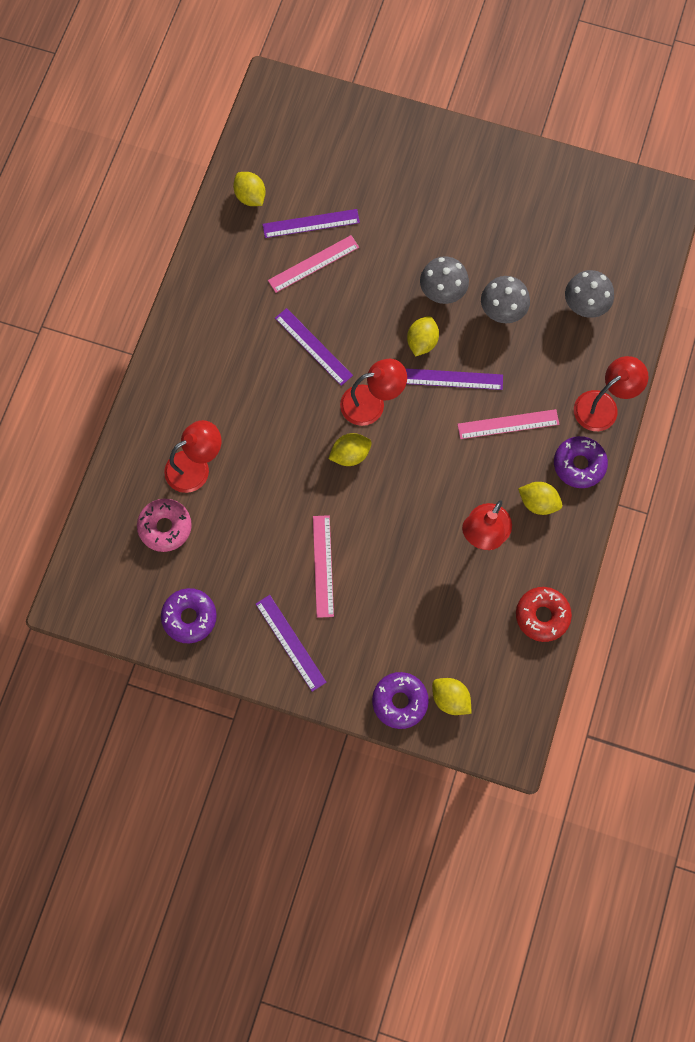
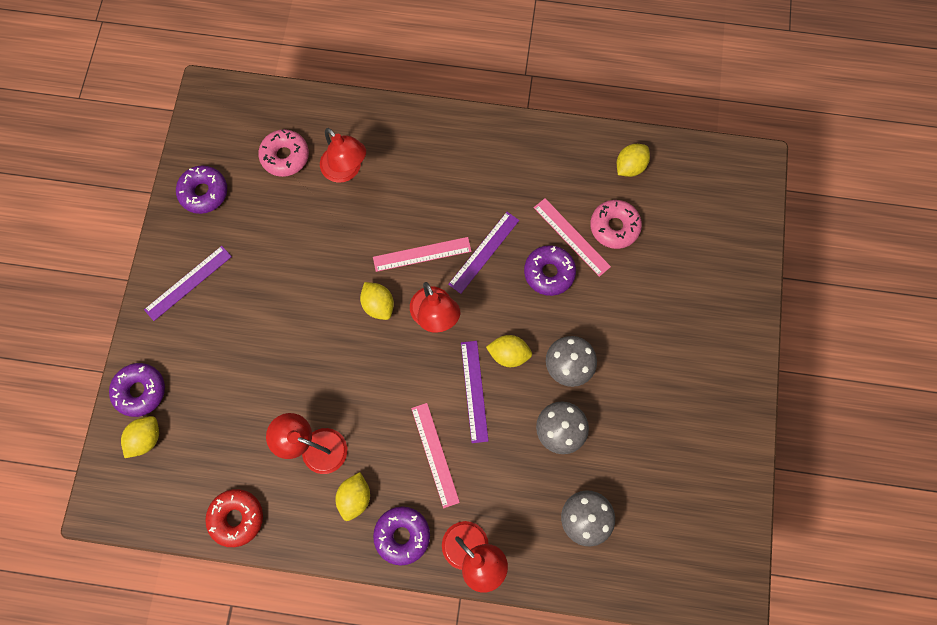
camera: 80 degrees right, 0 degrees up
purple ruler [262,209,360,238] -> pink donut [590,200,642,249]
pink ruler [313,515,334,618] -> pink ruler moved to [373,237,472,272]
none -> purple donut [524,245,576,296]

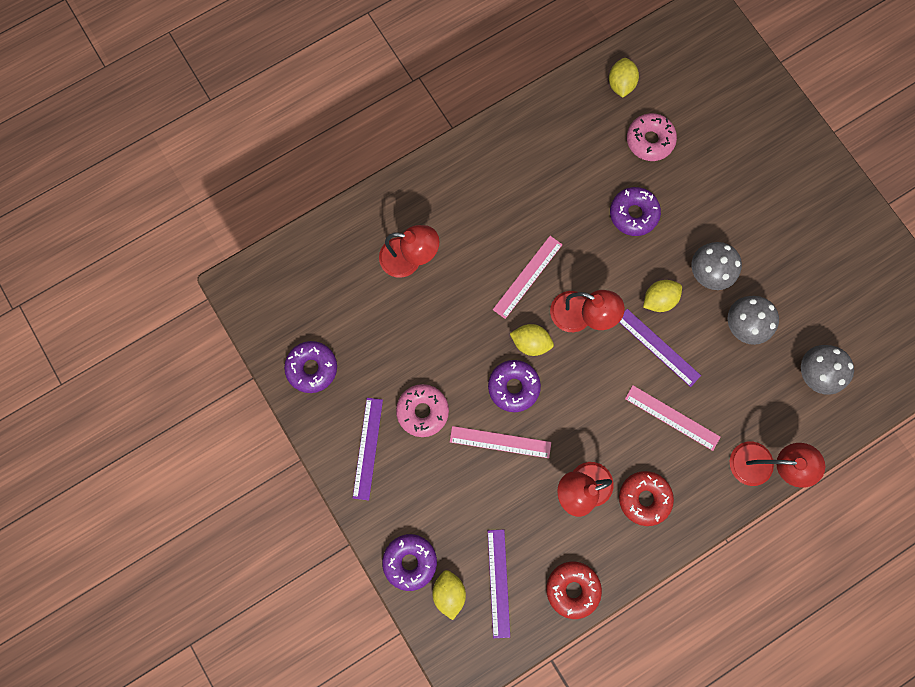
camera: 40 degrees left, 5 degrees up
pink donut [258,129,309,177] -> pink donut moved to [396,384,449,437]
yellow lemon [335,472,370,521] -> red donut [619,471,674,526]
purple donut [373,506,430,566] -> purple donut moved to [488,360,541,412]
purple ruler [448,212,519,294] -> purple ruler moved to [488,530,510,638]
pink ruler [534,198,611,277] -> pink ruler moved to [450,426,551,458]

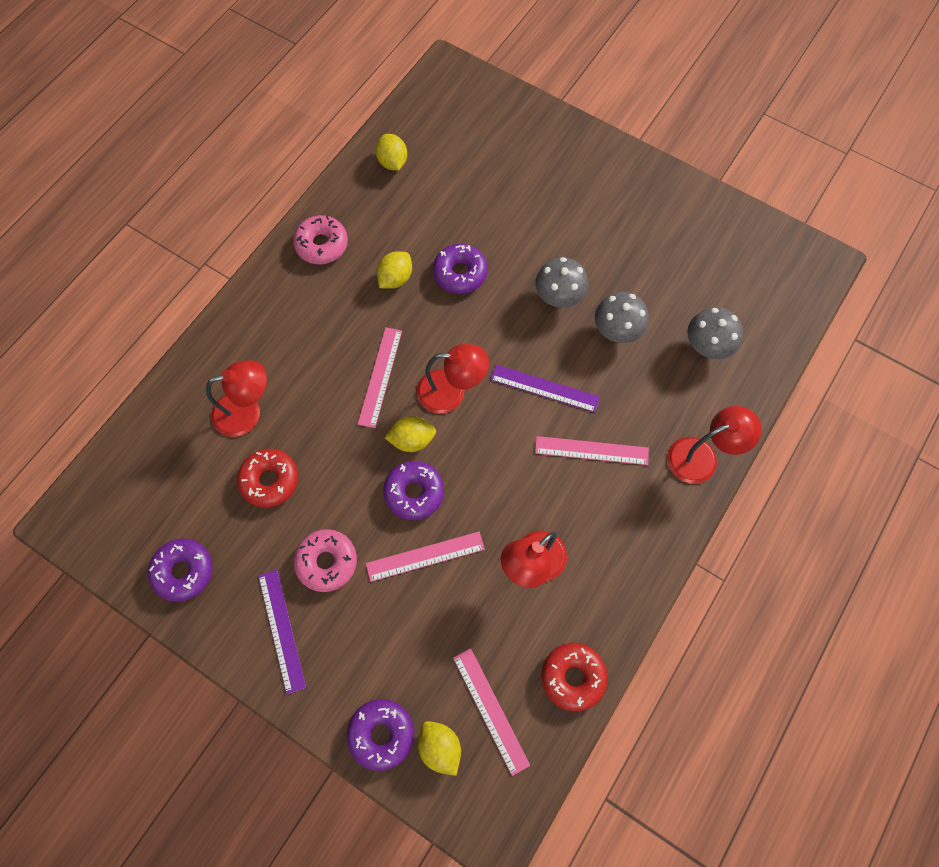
camera: 25 degrees left, 10 degrees down
purple ruler [488,530,510,638] -> pink ruler [453,648,530,776]
red donut [619,471,674,526] -> red donut moved to [237,449,298,508]
pink donut [627,113,677,161] -> pink donut moved to [293,215,348,264]
yellow lemon [643,280,682,312] -> yellow lemon moved to [377,251,412,289]

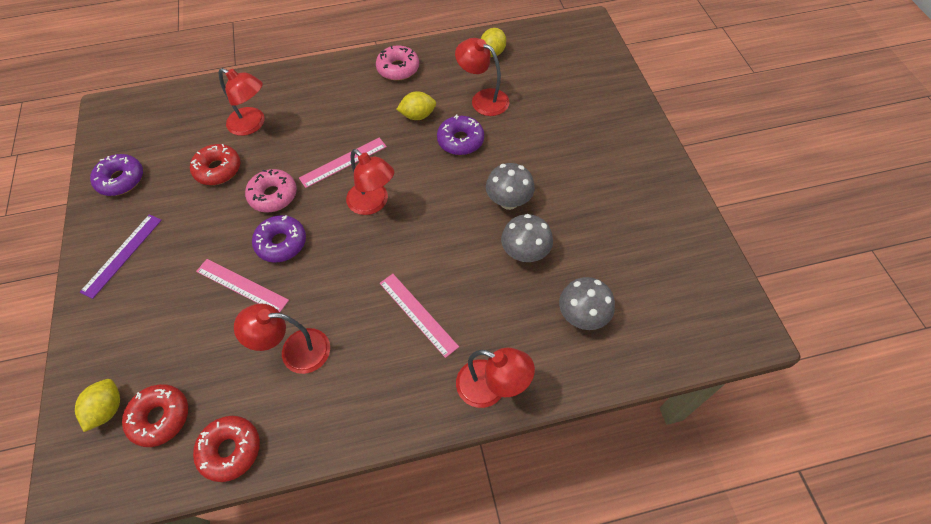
camera: 45 degrees right, 10 degrees down
pink donut [294,529,357,592] -> pink donut moved to [245,169,297,212]
purple donut [347,699,414,771] -> none
yellow lemon [385,416,436,452] -> none
pink ruler [453,648,530,776] -> red donut [122,384,188,447]
purple ruler [490,364,600,412] -> none
none -> red lamp [455,38,509,116]

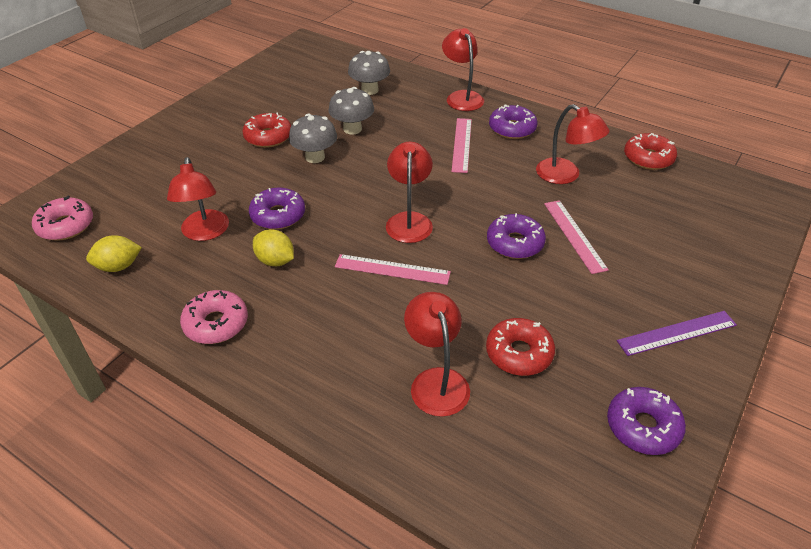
camera: 135 degrees left, 15 degrees down
yellow lemon [75,379,120,432] -> none
red donut [122,384,188,447] -> red donut moved to [242,113,291,148]
pink donut [245,169,297,212] -> pink donut moved to [32,196,93,241]
none -> purple donut [489,105,537,139]

